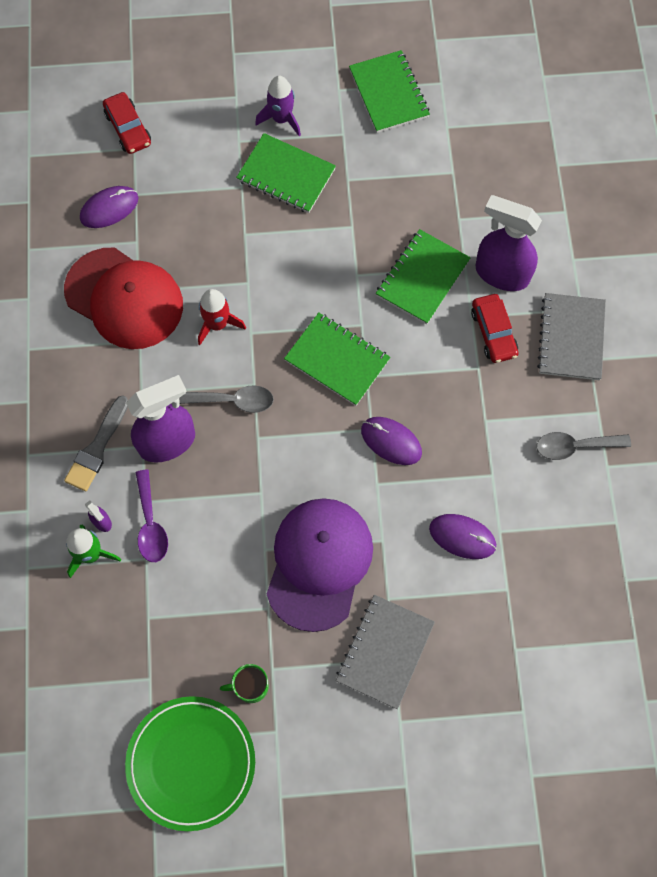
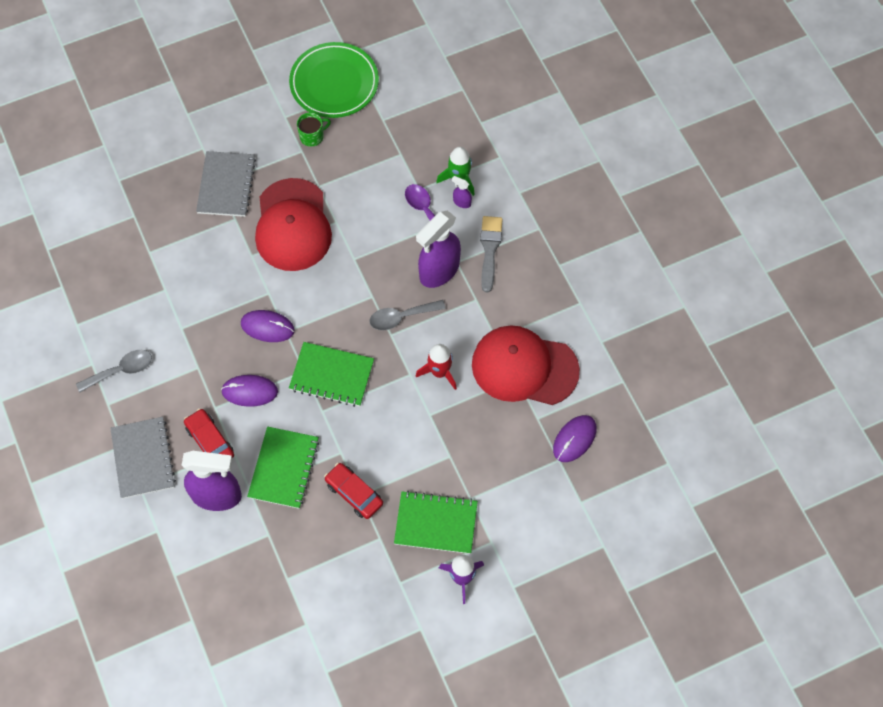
camera: 160 degrees right, 5 degrees down
red car [103,92,151,154] -> red car moved to [324,463,383,519]
purple cap [267,498,373,632] -> red cap [255,178,332,271]
green notebook [349,50,430,133] -> none
purple mouse [429,514,496,559] -> purple mouse moved to [221,375,278,407]

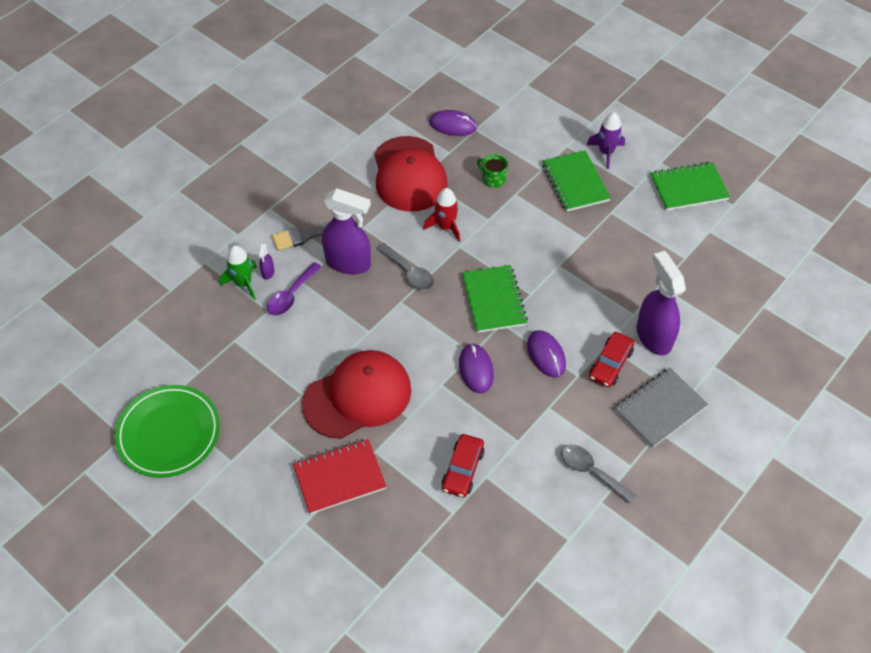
camera: 115 degrees left, 10 degrees down
grey notebook [196,151,256,217] -> red notebook [293,439,387,514]
green notebook [247,426,319,509] -> green notebook moved to [650,162,730,211]
green mug [297,113,331,147] -> green mug moved to [477,154,508,188]
red car [324,463,383,519] -> red car moved to [442,434,484,497]

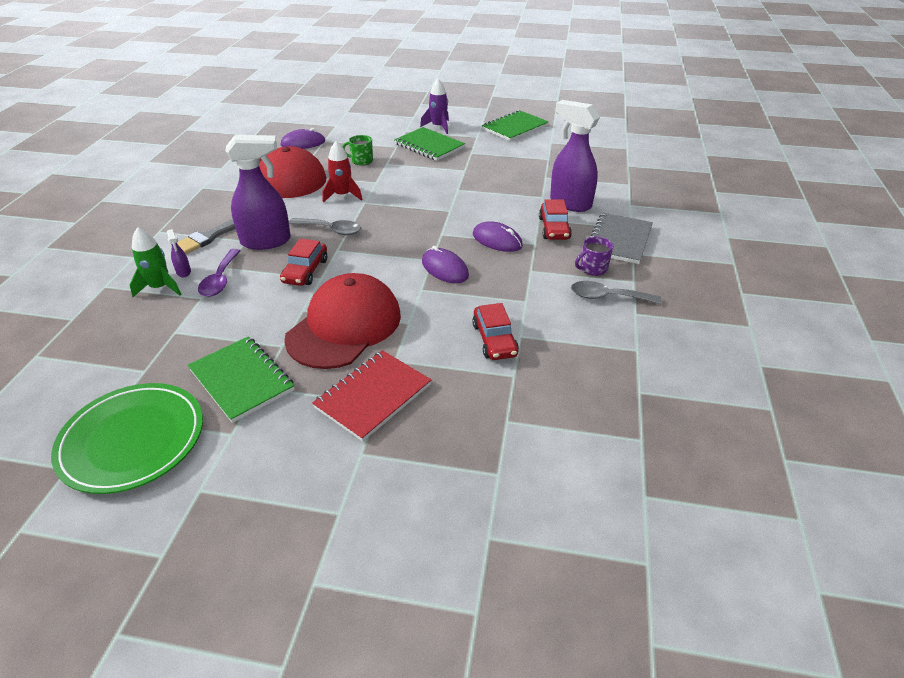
camera: 30 degrees left, 15 degrees down
green notebook [462,265,528,333] -> green notebook moved to [188,336,295,423]
none -> red car [280,238,327,286]
none -> purple mug [575,236,613,276]

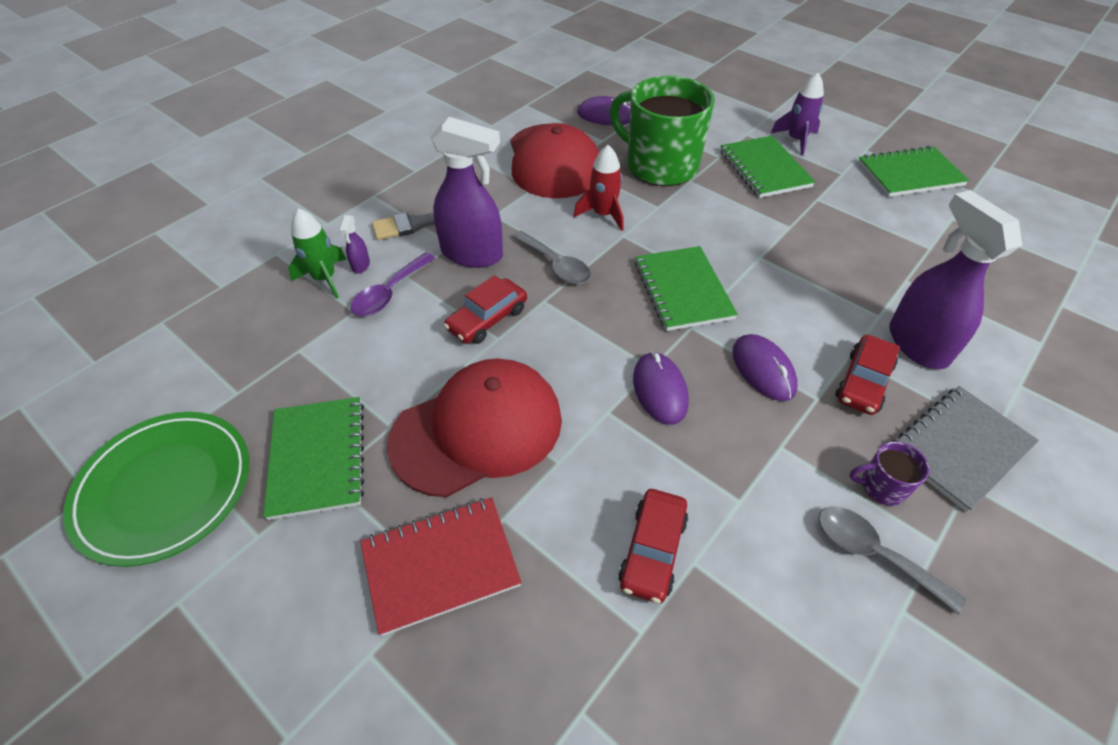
camera: 30 degrees right, 10 degrees up
green mug [342,135,373,165] -> green mug [610,76,715,186], size x2.43
none -> green notebook [635,246,738,331]

